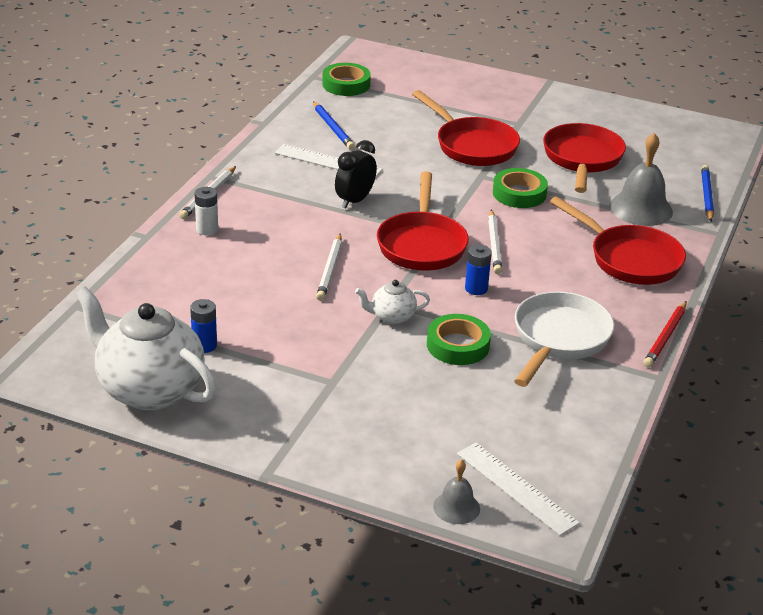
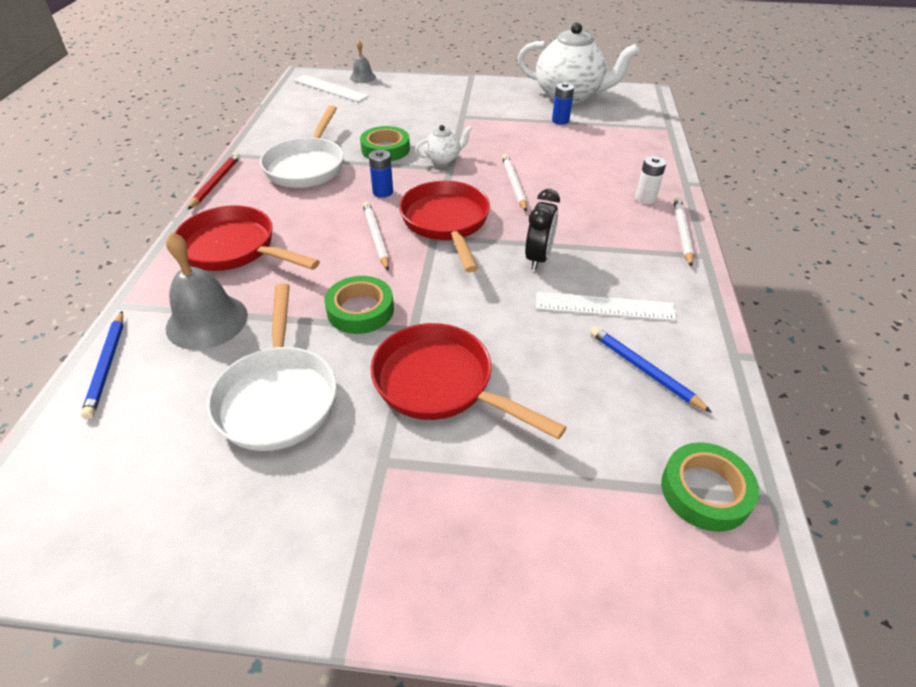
camera: 165 degrees right, 10 degrees up
red pan [543,123,626,193] -> white pan [207,283,336,451]

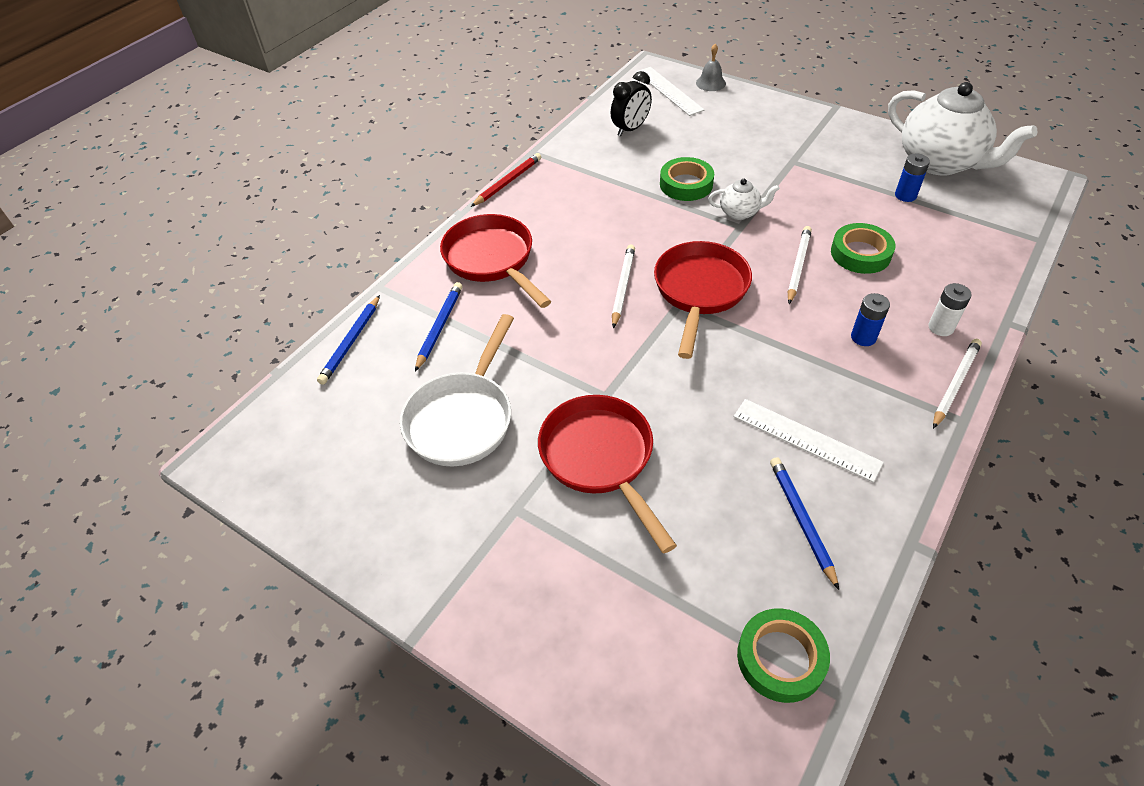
camera: 30 degrees right, 5 degrees up
grey bell [166,232,248,350] -> blue pencil [415,282,463,372]
white pan [260,105,344,188] -> none
green tape [324,276,394,334] -> green tape moved to [831,223,896,274]
blue battery [369,150,393,198] -> blue battery moved to [851,293,890,346]
black clock [525,189,560,270] -> black clock moved to [611,71,652,136]

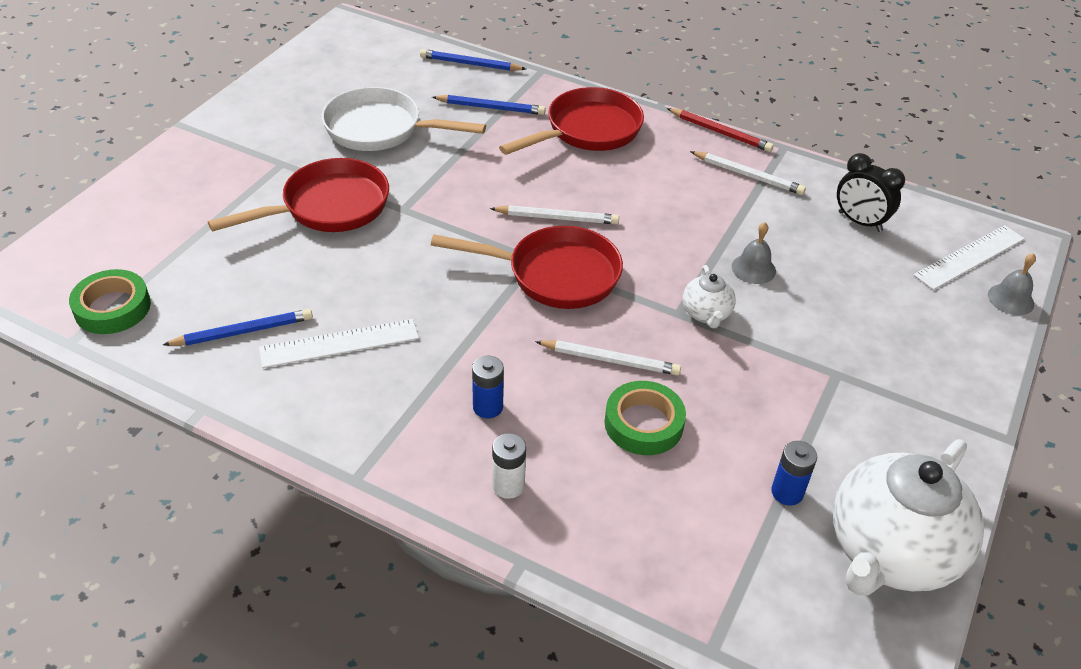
camera: 80 degrees right, 5 degrees down
green tape [660,157,714,201] -> grey bell [732,222,776,284]
white ruler [733,399,884,483] -> white ruler turned 45 degrees clockwise [259,319,419,368]
white pencil [933,339,982,429] -> white pencil moved to [690,151,806,195]

